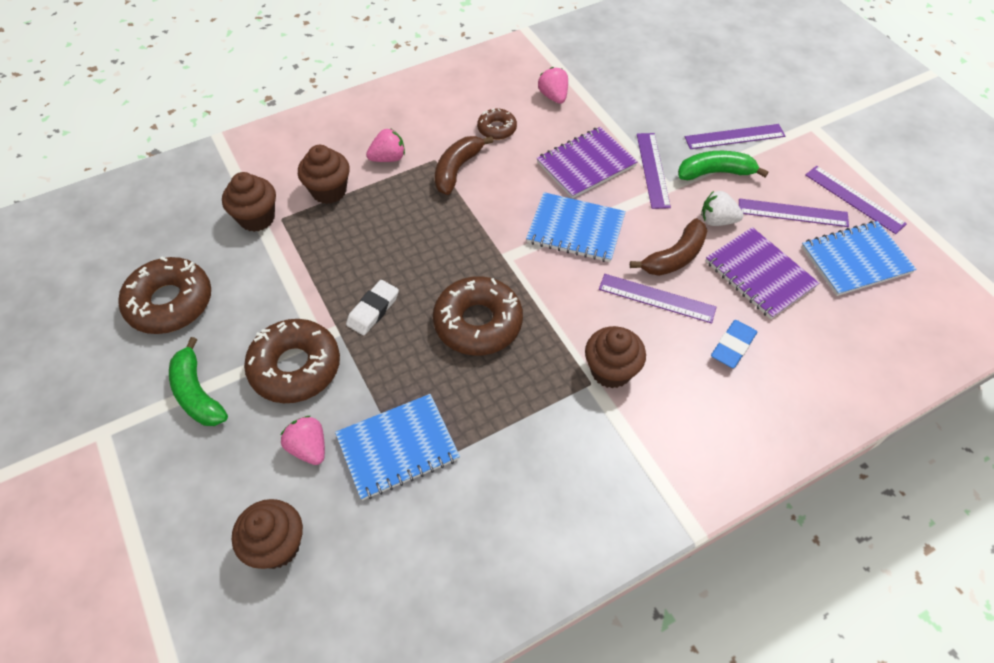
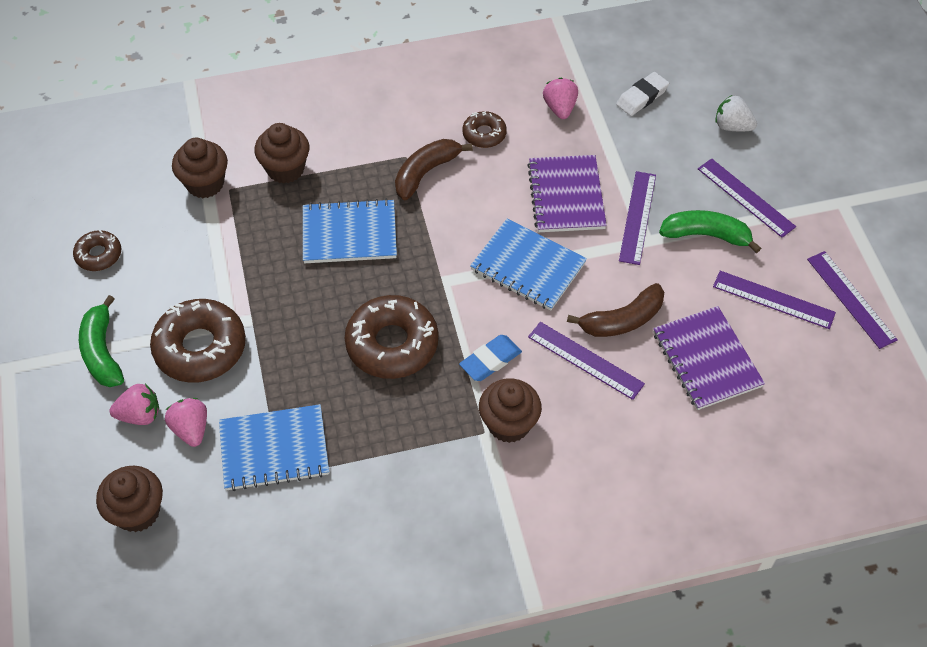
camera: 15 degrees right, 0 degrees up
brown donut [118,257,211,334] -> brown donut [73,230,121,271], size x0.53
white eraser [346,280,399,335] -> white eraser moved to [616,72,669,116]
pink strawberry [366,128,405,162] -> pink strawberry moved to [109,384,159,425]
purple notebook [536,127,638,199] -> purple notebook turned 75 degrees counterclockwise [527,155,607,232]
purple ruler [685,124,785,149] -> purple ruler turned 45 degrees clockwise [698,158,796,238]
white strawberry [701,191,744,226] -> white strawberry moved to [715,95,757,131]
blue eraser [711,320,757,368] -> blue eraser moved to [459,335,522,381]
blue notebook [801,221,916,296] -> blue notebook moved to [303,199,397,263]

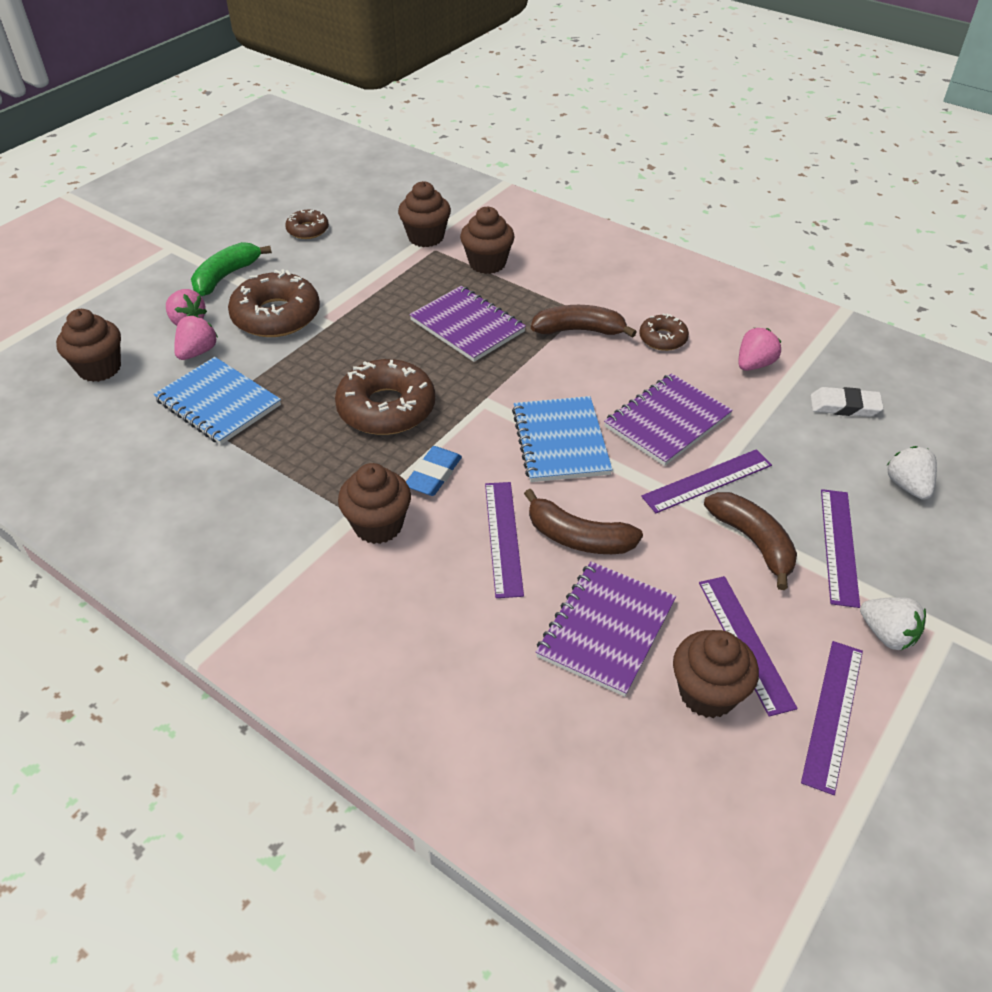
camera: 50 degrees right, 10 degrees down
blue notebook [303,199,397,263] -> purple notebook [409,286,526,362]
blue eraser [459,335,522,381] -> blue eraser turned 75 degrees counterclockwise [406,446,462,496]
green banana [659,210,761,253] -> brown banana [704,492,797,590]
none -> brown cupcake [673,630,759,718]
none -> white strawberry [860,597,926,650]

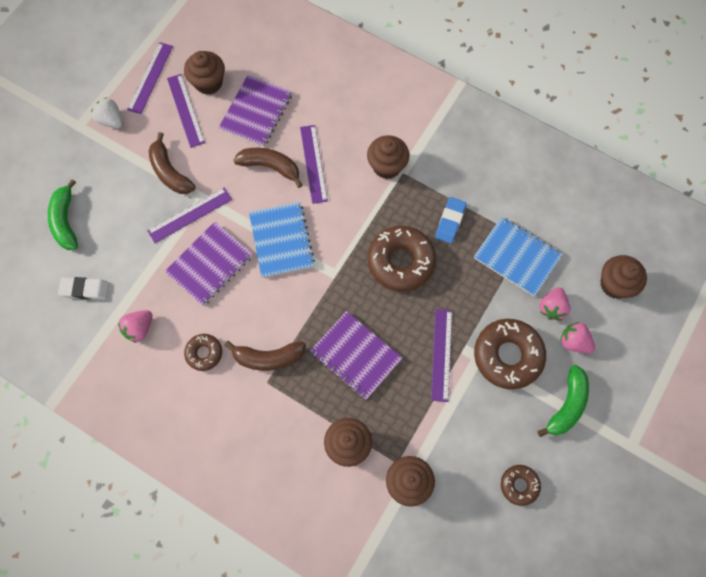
camera: 175 degrees right, 25 degrees up
blue eraser [406,446,462,496] -> blue eraser moved to [435,197,466,243]
purple ruler [821,489,860,608] -> purple ruler moved to [431,309,452,402]
white strawberry [887,446,937,500] -> green banana [48,179,78,250]

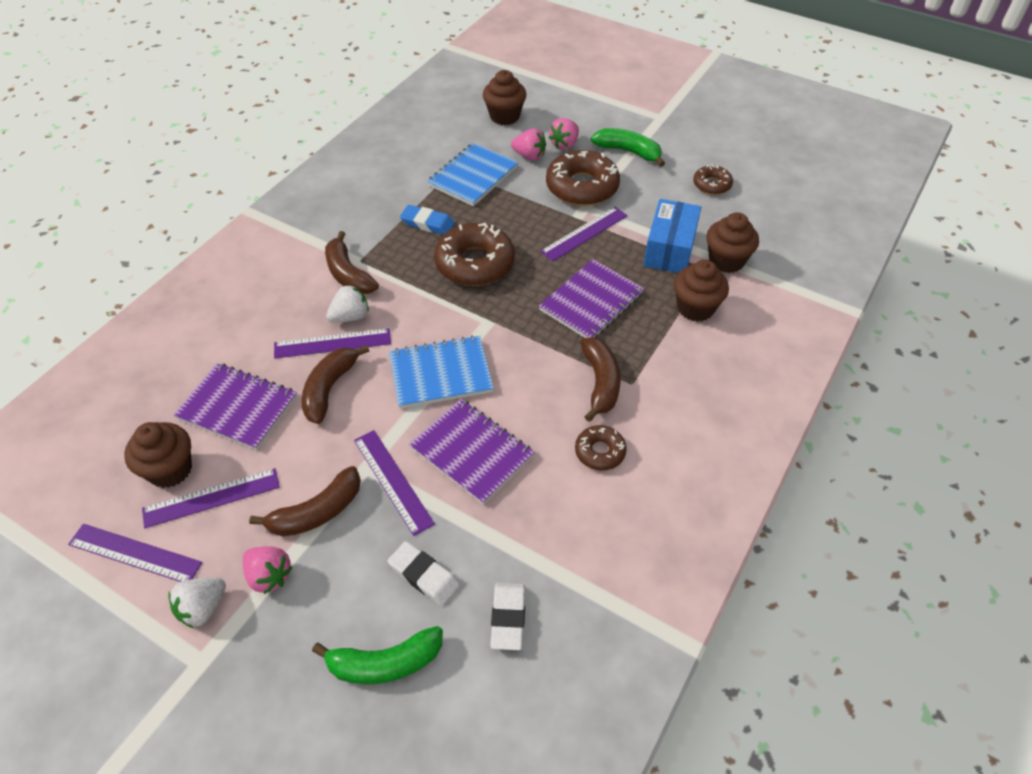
camera: 90 degrees left, 20 degrees down
pink strawberry [118,310,152,343] -> pink strawberry moved to [243,546,292,594]
brown cupcake [367,135,409,179] -> brown banana [325,231,379,294]
purple ruler [431,309,452,402] -> purple ruler turned 45 degrees counterclockwise [540,207,627,262]
none -> white strawberry [326,285,369,323]
none -> white eraser [388,541,460,606]
none -> blue box [644,199,701,273]

